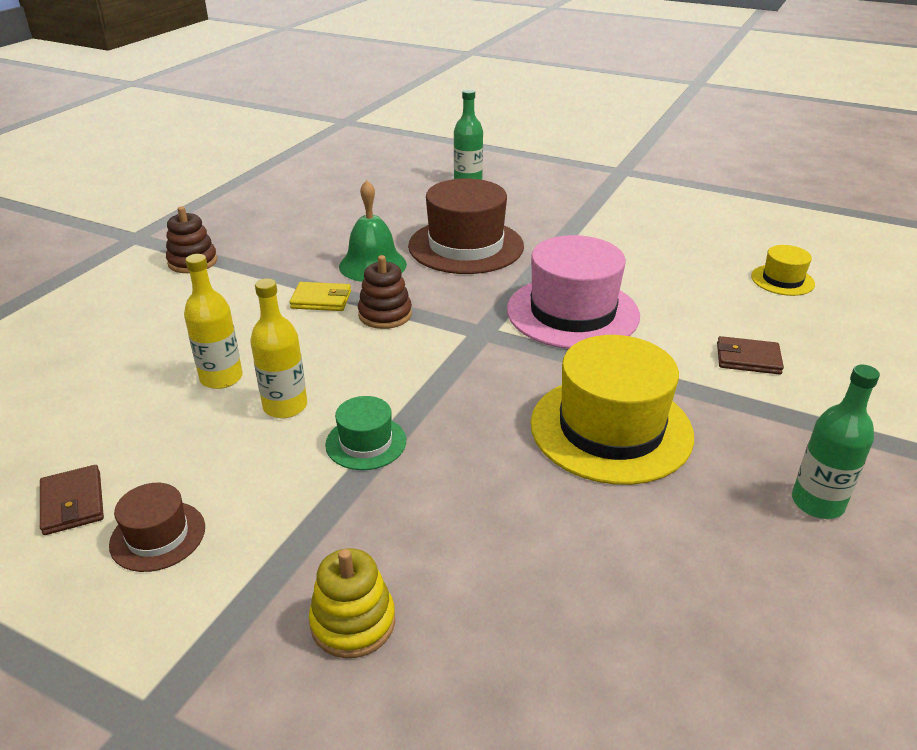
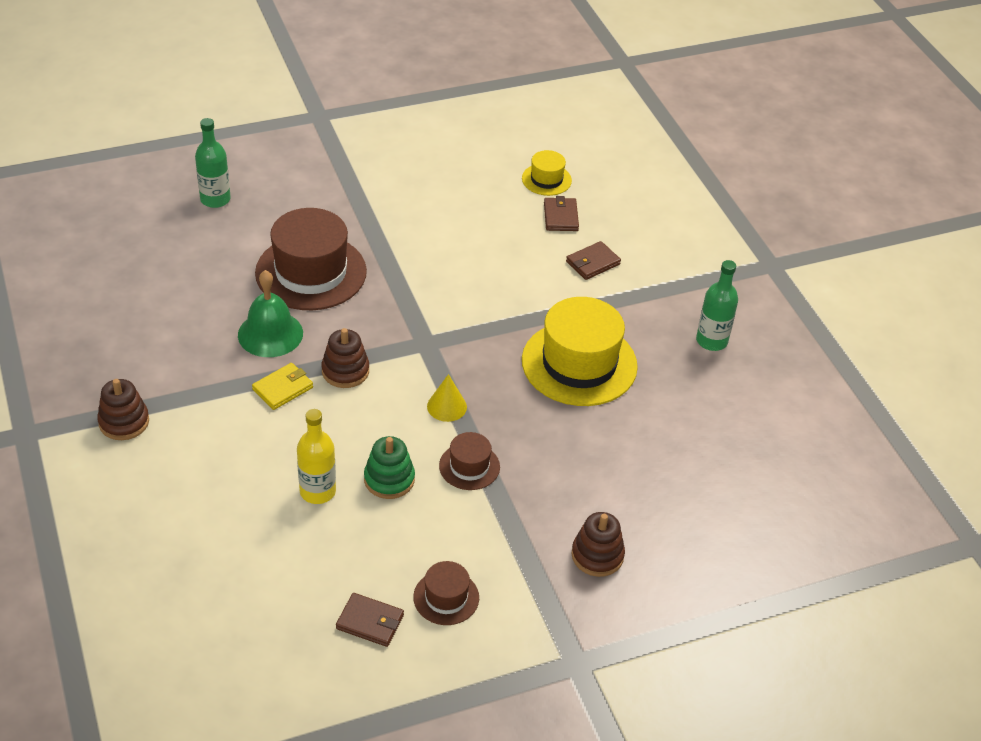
camera: 50 degrees left, 10 degrees up
yellow bottle [250,279,307,418] -> green stacking toy [364,436,415,499]
yellow stacking toy [309,548,395,658] -> brown stacking toy [571,512,625,577]
green hat [325,396,406,470] -> brown hat [439,432,500,490]
pink hat [507,235,640,349] -> none
none -> yellow cone [427,374,467,422]
none -> brown wallet [544,196,579,231]

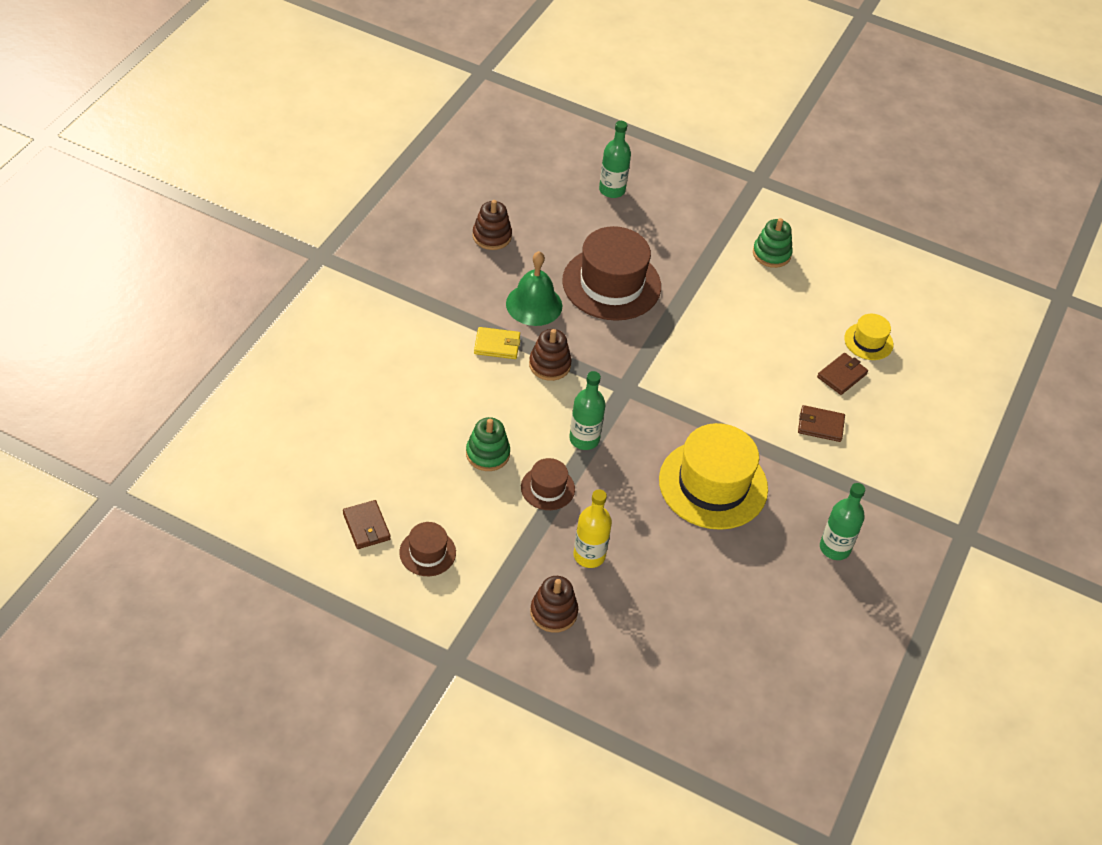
camera: 45 degrees right, 5 degrees up
brown stacking toy [97,379,149,440] -> brown stacking toy moved to [472,200,512,250]
yellow bottle [297,409,336,504] -> yellow bottle moved to [573,489,612,568]
yellow cone [427,374,467,422] -> green bottle [569,371,605,450]
none -> green stacking toy [753,218,793,268]

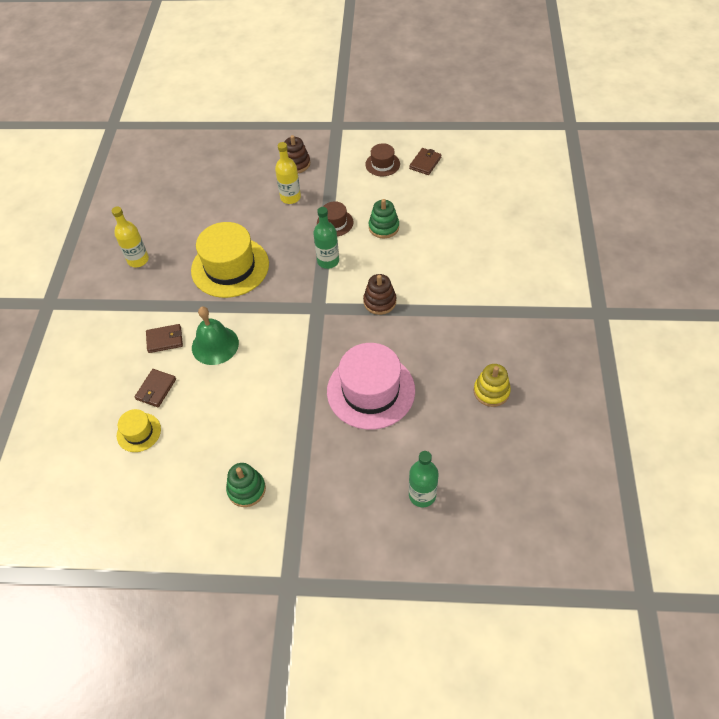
camera: 165 degrees right, 5 degrees up
brown wallet [343,500,391,549] -> brown wallet turned 75 degrees clockwise [409,148,441,175]
brown stacking toy [472,200,512,250] -> yellow stacking toy [474,364,511,407]
yellow wallet [474,327,520,359] -> none
green bell [506,251,562,326] -> green bell moved to [192,307,239,365]
brown hat [562,226,661,321] -> pink hat [327,343,415,430]
green bottle [820,483,865,560] -> yellow bottle [112,206,149,267]

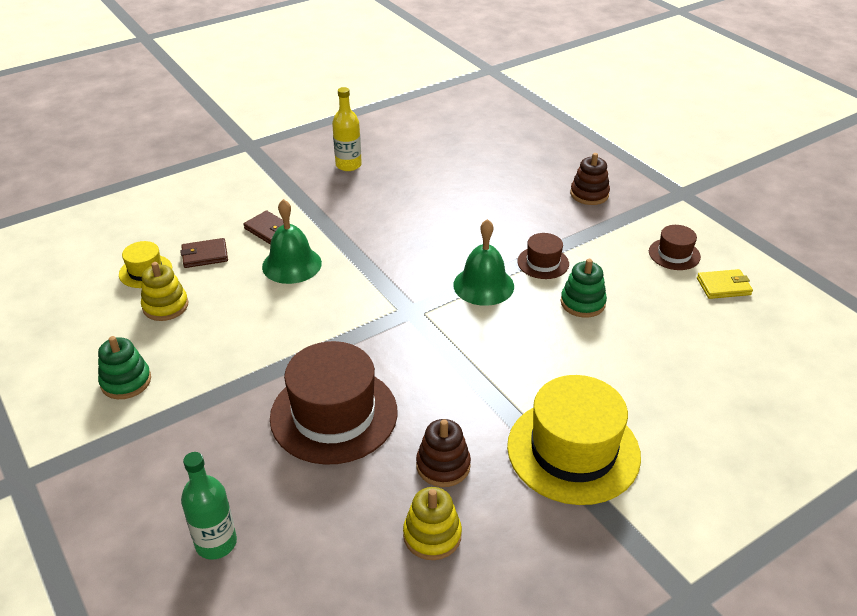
camera: 50 degrees right, 15 degrees down
yellow hat [191,222,269,298] -> yellow hat moved to [507,375,641,505]
yellow bottle [275,142,301,204] -> none
green bottle [313,207,339,269] -> green bell [453,219,514,306]
pink hat [327,343,415,430] -> brown hat [270,341,397,465]
brown stacking toy [363,274,396,315] -> brown stacking toy moved to [416,419,471,487]
brown wallet [409,148,441,175] -> yellow wallet [697,269,753,299]
none -> yellow stacking toy [141,262,188,321]

